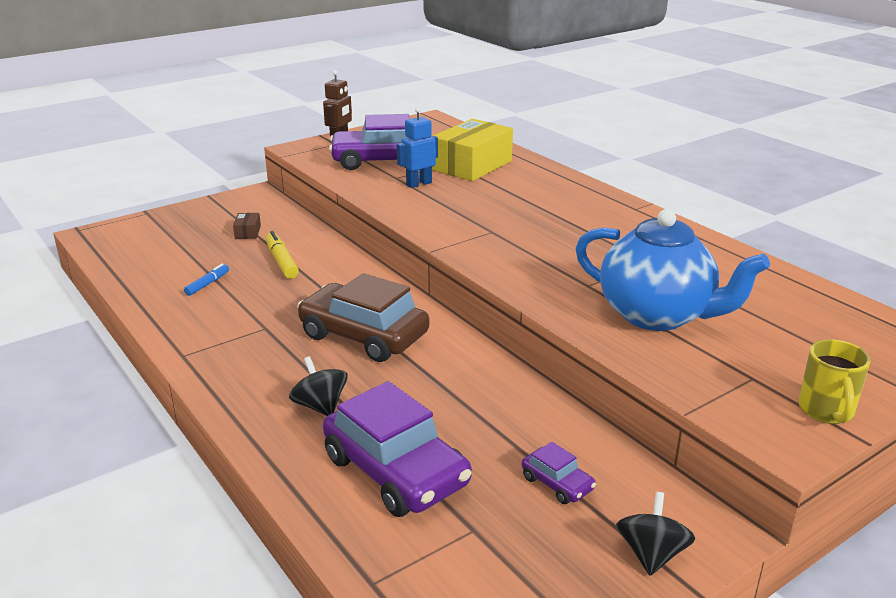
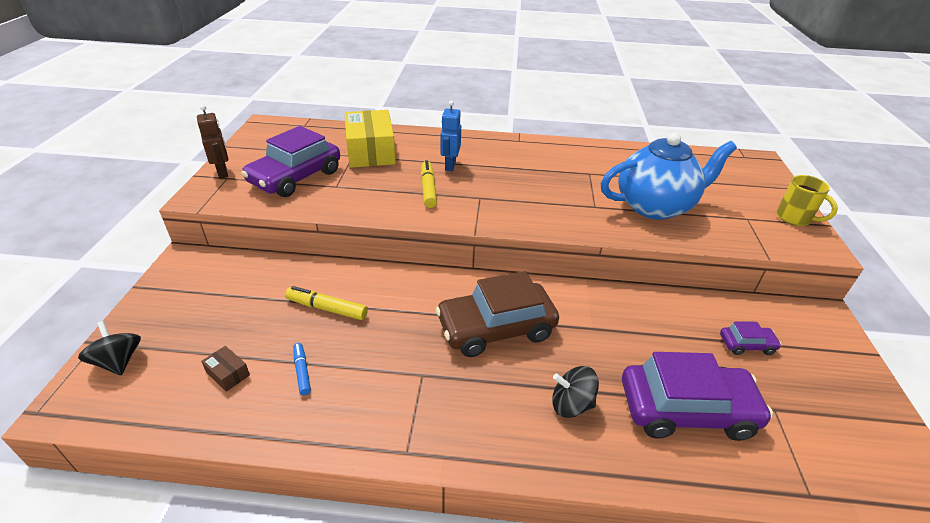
camera: 50 degrees left, 10 degrees up
brown box [233,213,261,239] -> brown box moved to [201,346,250,392]
blue robot [397,107,438,188] -> blue robot moved to [440,101,461,171]
black spinning top [616,492,695,576] -> black spinning top moved to [78,321,141,375]
none -> yellow marker [421,160,437,208]

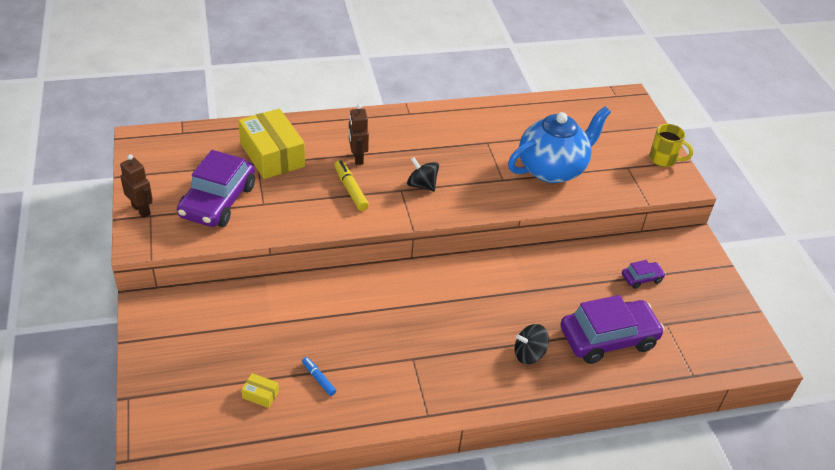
camera: 20 degrees left, 5 degrees up
black spinning top [78,321,141,375] -> black spinning top moved to [407,157,439,191]
brown box [201,346,250,392] -> yellow box [241,373,279,408]
yellow marker [285,286,368,320] -> none
brown car [436,271,559,357] -> none
blue robot [440,101,461,171] -> brown robot [349,104,369,165]

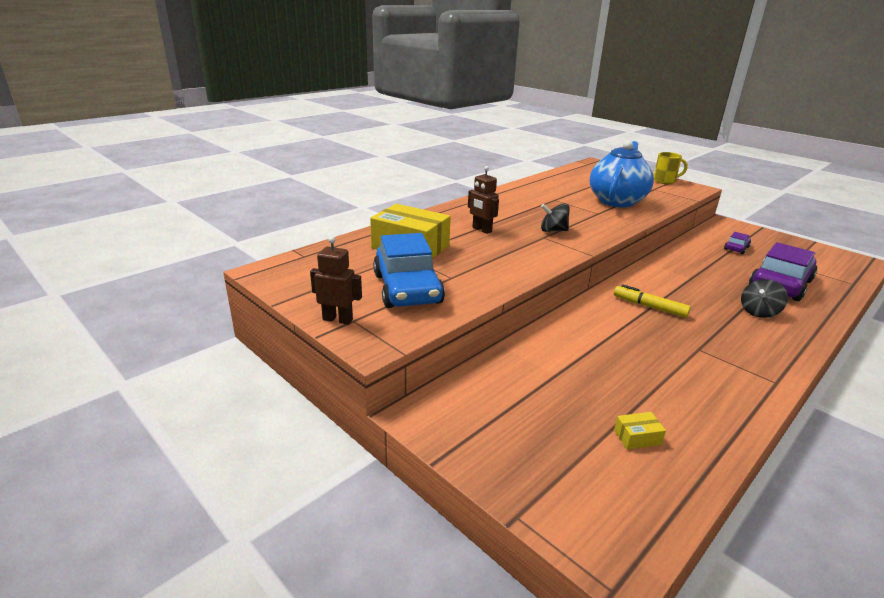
camera: 30 degrees left, 15 degrees down
purple car [177,150,255,227] -> blue car [373,233,445,308]
blue marker [302,357,336,396] -> none
yellow marker [334,160,369,211] -> yellow marker moved to [614,284,691,318]

